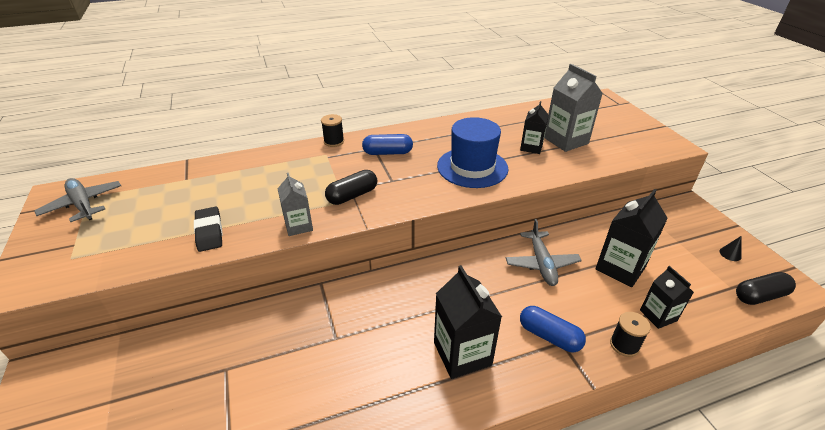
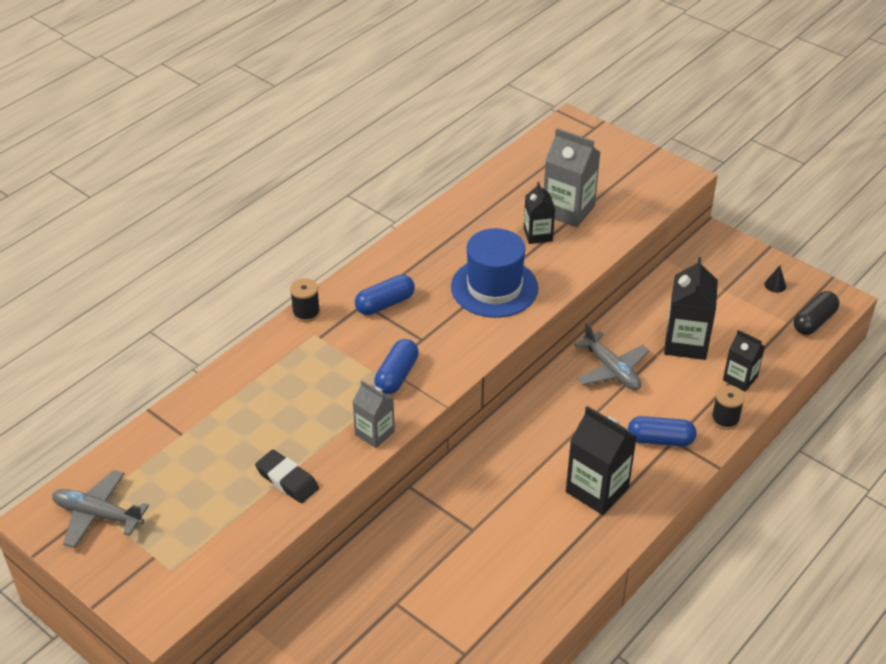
camera: 30 degrees left, 5 degrees up
black capsule [325,170,377,205] -> blue capsule [374,339,419,394]

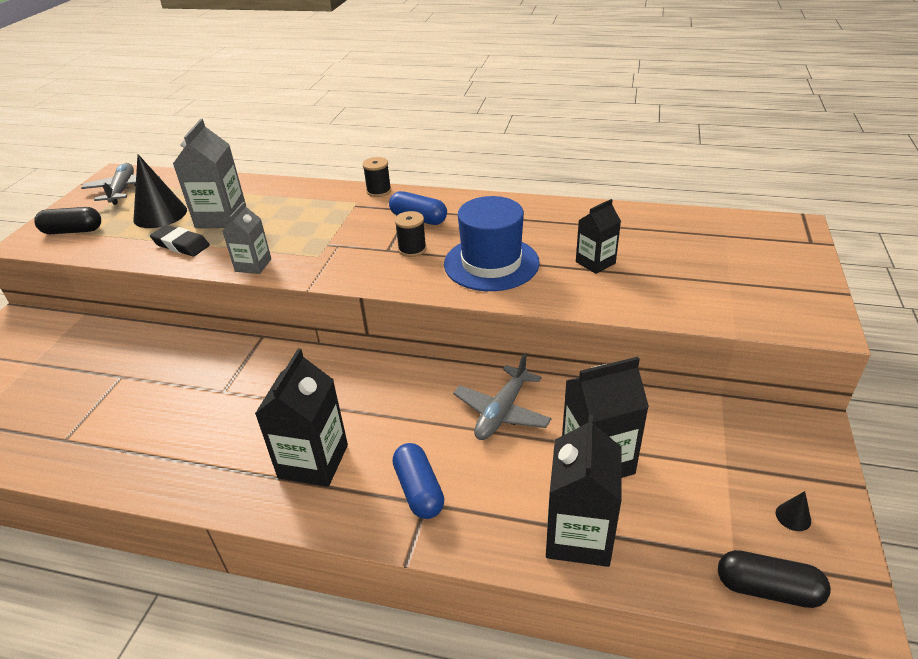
camera: 65 degrees right, 5 degrees down
black eraser [255,450,319,503] -> black eraser turned 75 degrees counterclockwise [150,225,210,256]
blue capsule [374,339,419,394] -> none
grey carton [544,128,601,227] -> grey carton moved to [173,119,246,228]
black spool [711,385,745,430] -> black spool moved to [395,211,427,257]
black carton [723,330,765,392] -> black carton [546,414,622,567], size x1.64
none -> black capsule [34,207,101,234]
none -> black cone [133,154,187,228]

